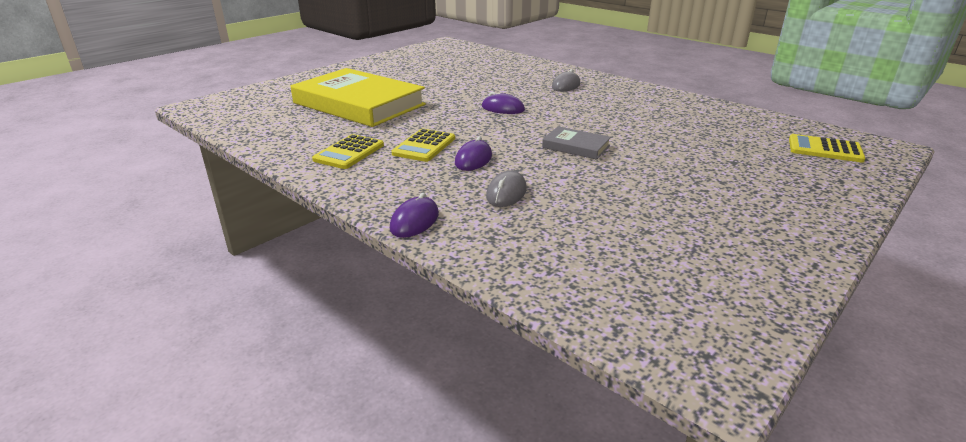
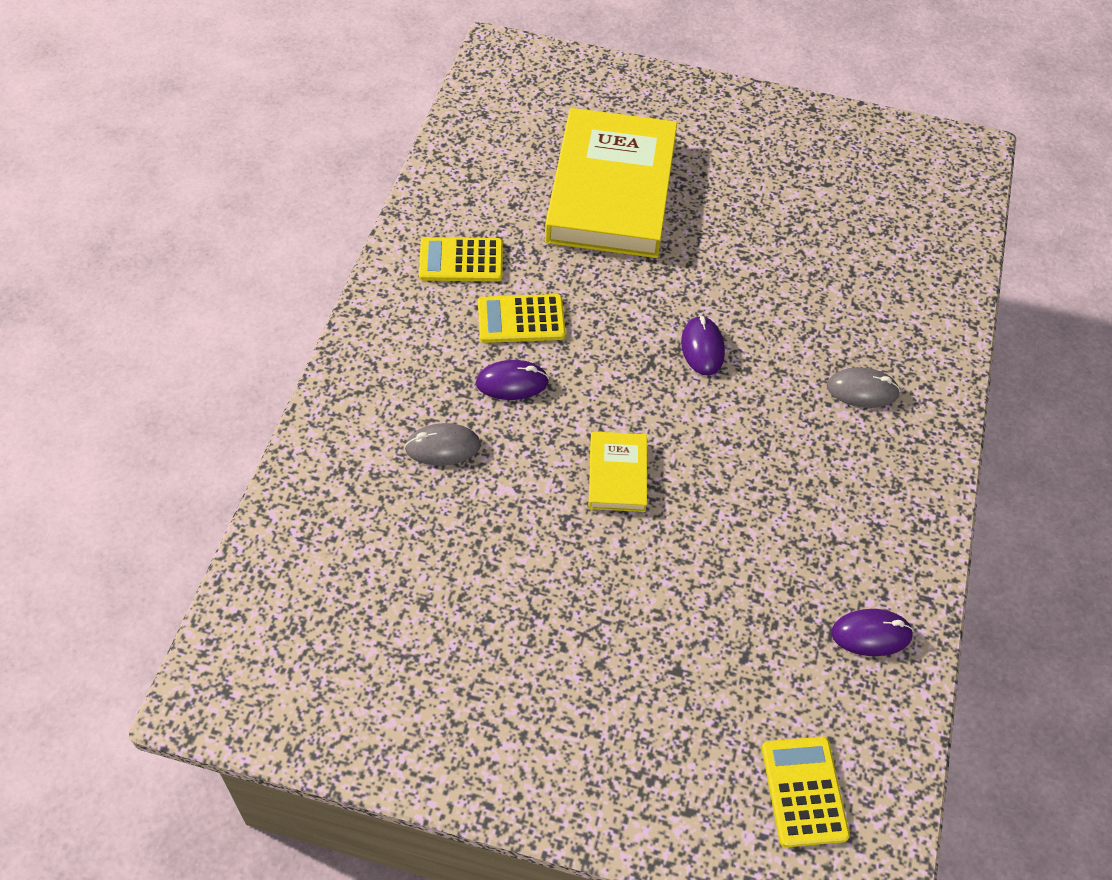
camera: 60 degrees right, 25 degrees up
purple mouse [390,193,439,238] -> purple mouse moved to [831,609,914,656]
grey book [542,126,611,160] -> yellow book [589,431,647,512]

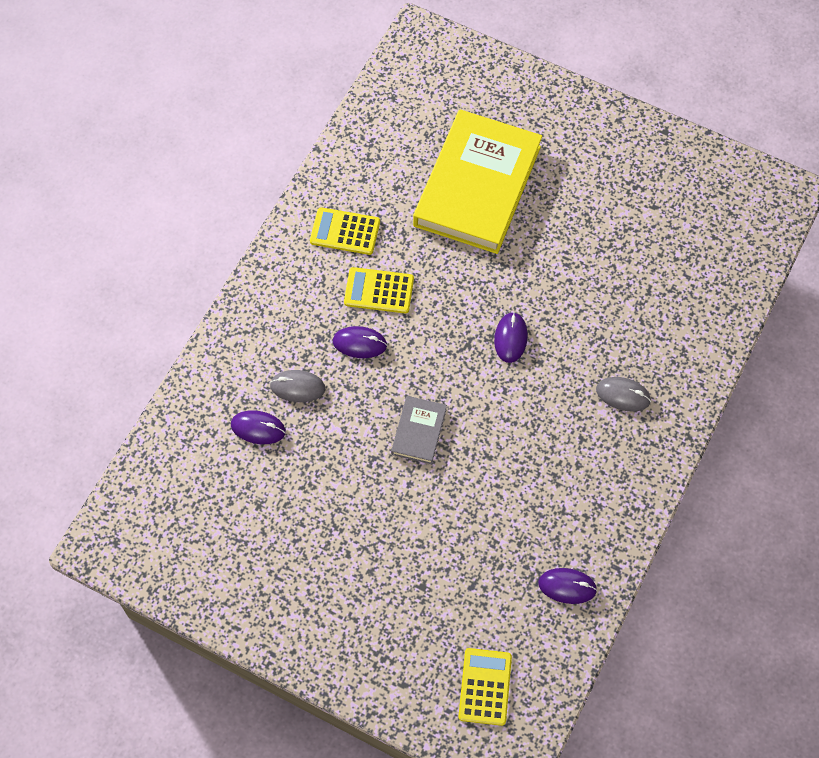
camera: 15 degrees right, 10 degrees up
yellow book [589,431,647,512] -> grey book [391,396,447,464]
none -> purple mouse [231,410,286,444]

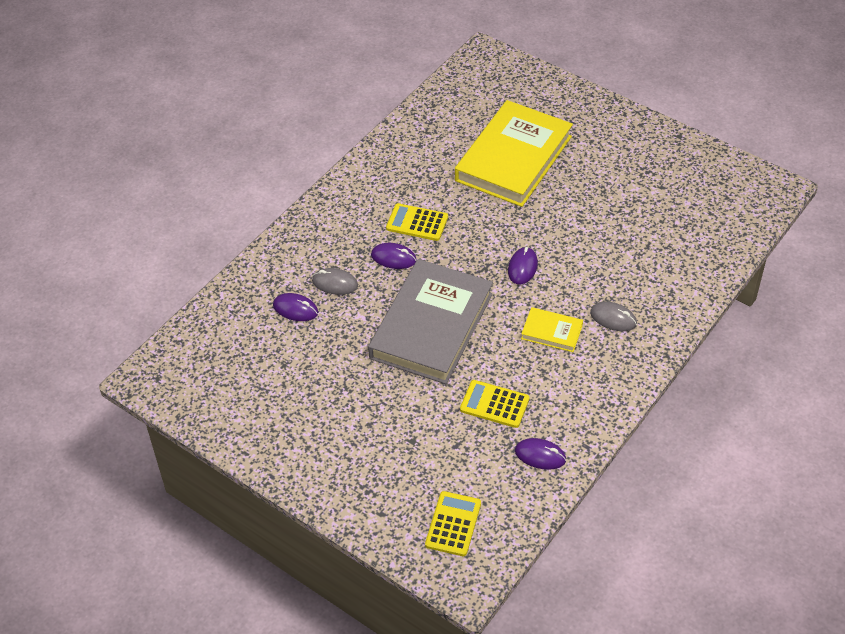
camera: 10 degrees right, 15 degrees down
yellow calculator [310,207,380,255] -> yellow calculator moved to [460,380,530,428]
grey book [391,396,447,464] -> grey book [368,259,493,384], size x2.29
none -> yellow book [521,307,583,352]

